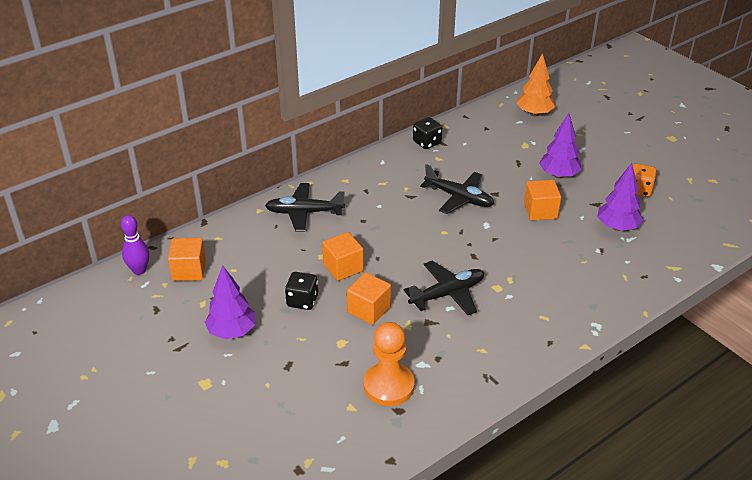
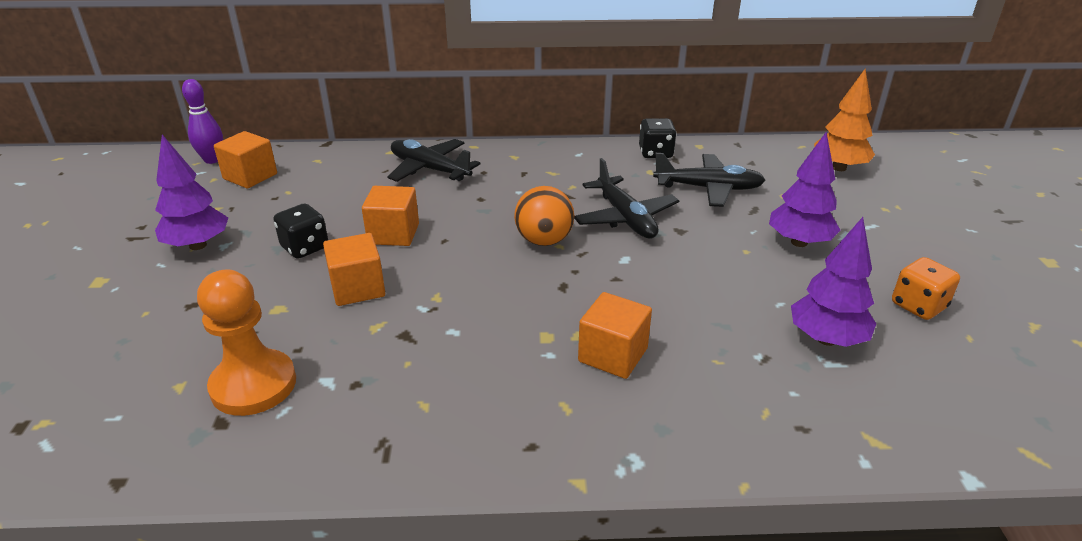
camera: 35 degrees right, 5 degrees down
black plane [404,261,484,315] -> black plane moved to [653,153,765,207]
orange cube [524,180,561,220] -> orange cube moved to [578,292,652,379]
none -> orange ball [514,186,574,246]

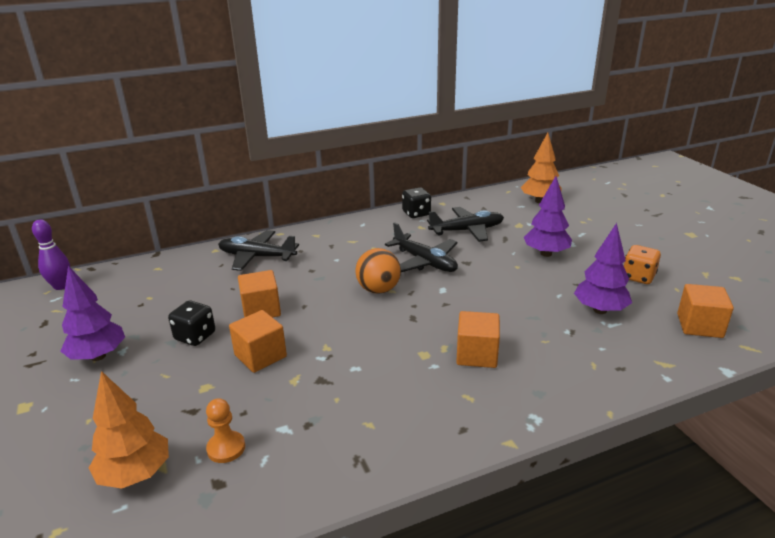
camera: 20 degrees left, 5 degrees down
orange pawn [197,270,296,416] -> orange pawn [206,398,245,463], size x0.55
orange cube [214,131,277,189] -> orange cube moved to [677,284,734,338]
none -> orange tree [89,371,169,489]

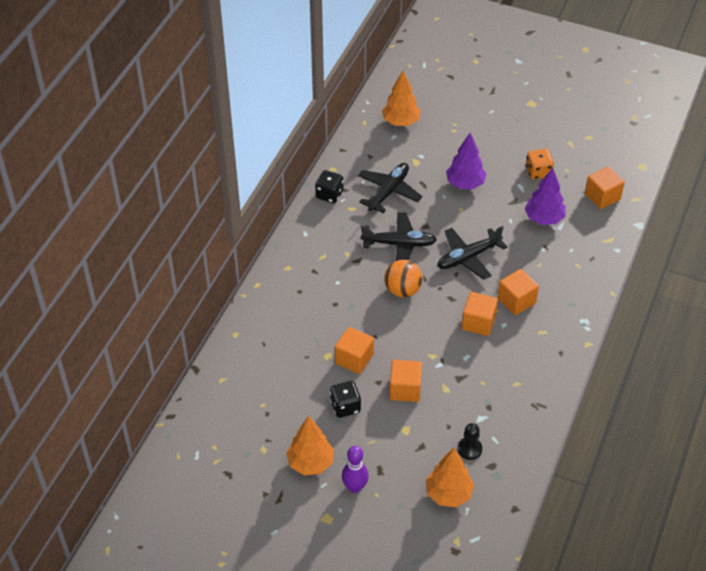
camera: 45 degrees left, 20 degrees up
purple bowling pin [32,219,70,290] -> purple bowling pin moved to [342,446,369,493]
purple tree [60,266,125,361] -> orange tree [286,416,334,475]
orange pawn [206,398,245,463] -> black pawn [457,423,482,460]
black plane [218,230,299,271] -> black plane moved to [437,226,507,279]
none -> orange cube [462,292,498,336]

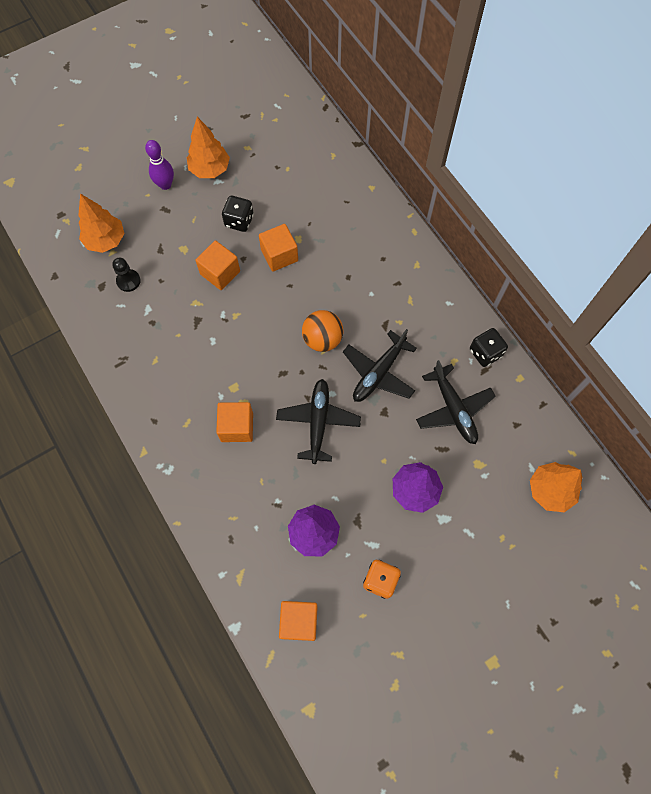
camera: 125 degrees right, 20 degrees up
orange cube [462,292,498,336] -> none

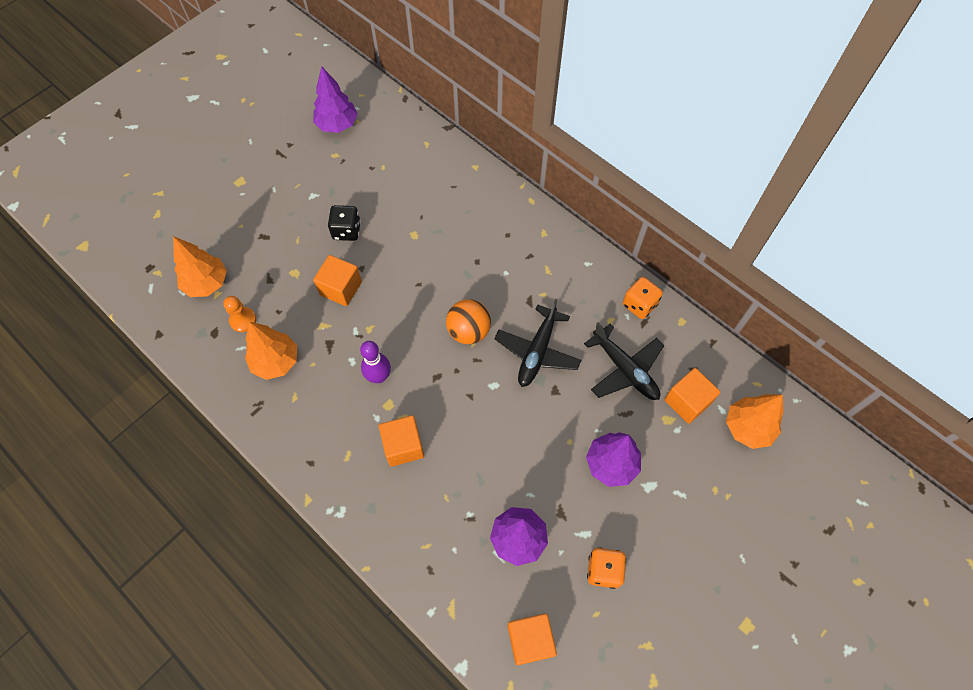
camera: 15 degrees left, 5 degrees down
black pawn [112,258,141,292] -> orange pawn [223,296,256,332]
purple bowling pin [145,140,174,190] -> purple bowling pin moved to [360,341,391,383]
orange tree [187,117,230,178] -> orange tree moved to [245,322,297,380]
orange cube [259,224,298,272] -> orange cube moved to [665,368,721,424]
black plane [276,379,361,464] -> none
black dice [470,328,508,367] -> orange dice [623,277,663,319]
none -> purple tree [313,66,358,133]

